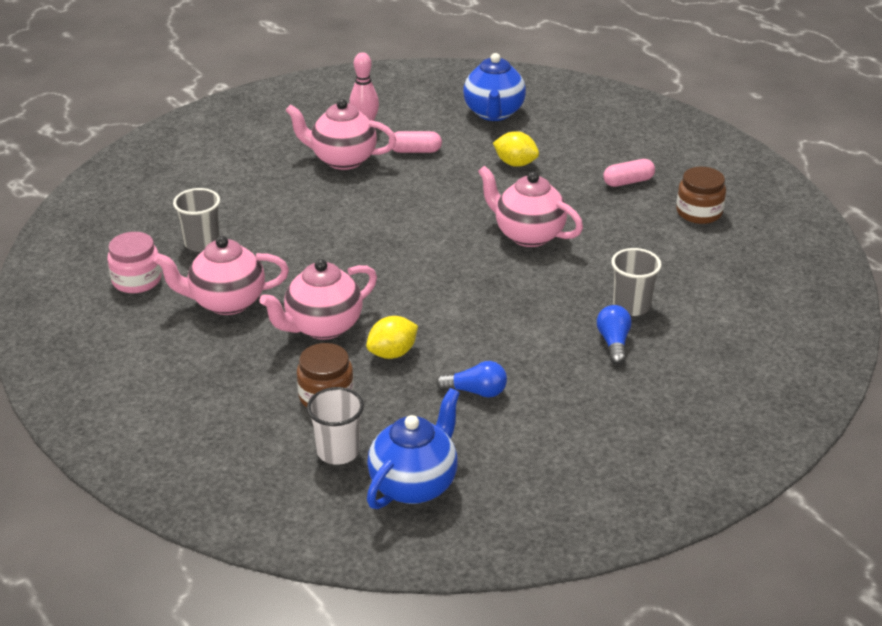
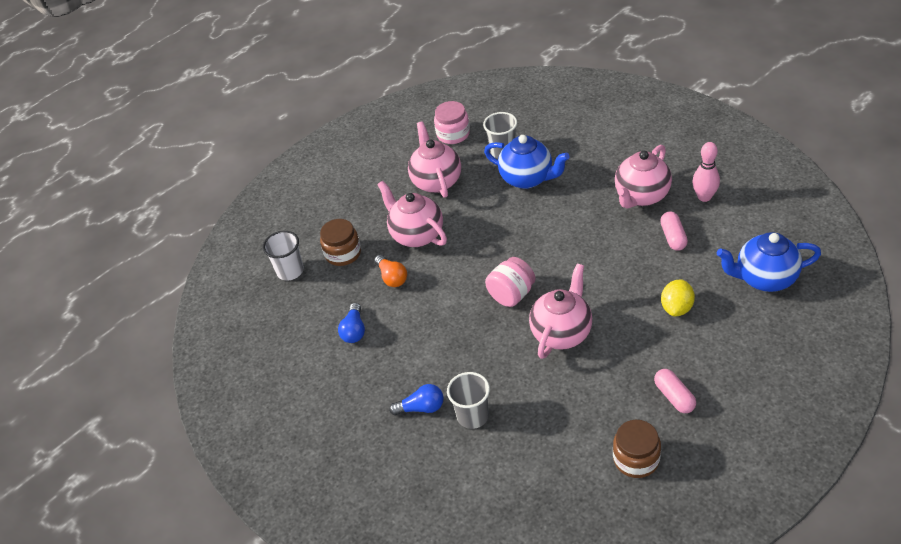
camera: 90 degrees right, 10 degrees up
pink teapot [285,99,396,170] -> pink teapot turned 150 degrees counterclockwise [615,145,672,209]
yellow lemon [366,316,418,359] -> orange light bulb [374,255,407,287]
blue teapot [367,388,460,509] -> blue teapot moved to [484,135,570,189]
none -> pink jar [485,257,536,307]

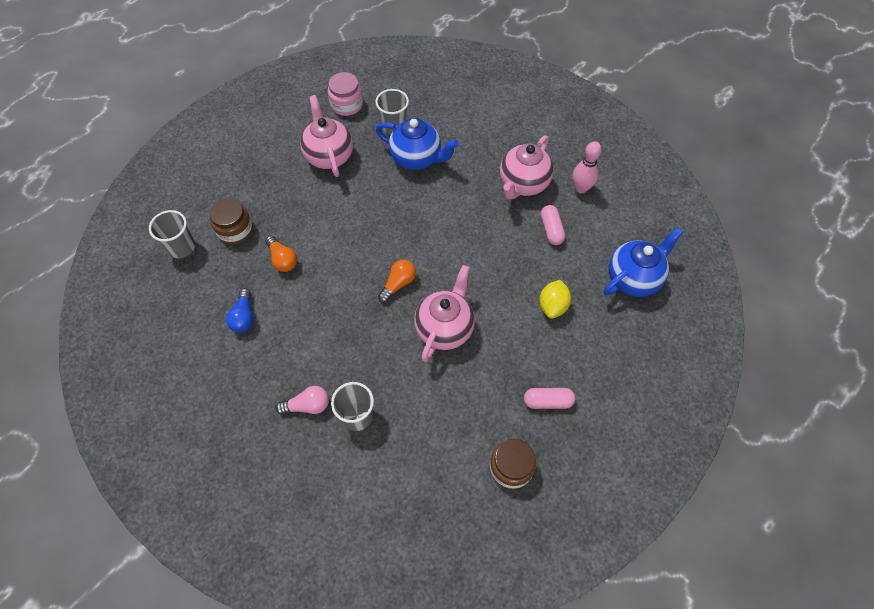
camera: 10 degrees left, 15 degrees up
white cup [263,231,304,280] -> grey cup [149,210,195,258]
pink teapot [377,180,447,247] -> none
blue light bulb [389,384,444,415] -> pink light bulb [275,386,329,414]
pink jar [485,257,536,307] -> orange light bulb [378,260,416,303]
pink capsule [654,369,696,413] -> pink capsule turned 60 degrees counterclockwise [524,388,576,409]
blue teapot [716,232,821,292] -> blue teapot turned 150 degrees clockwise [604,227,683,297]

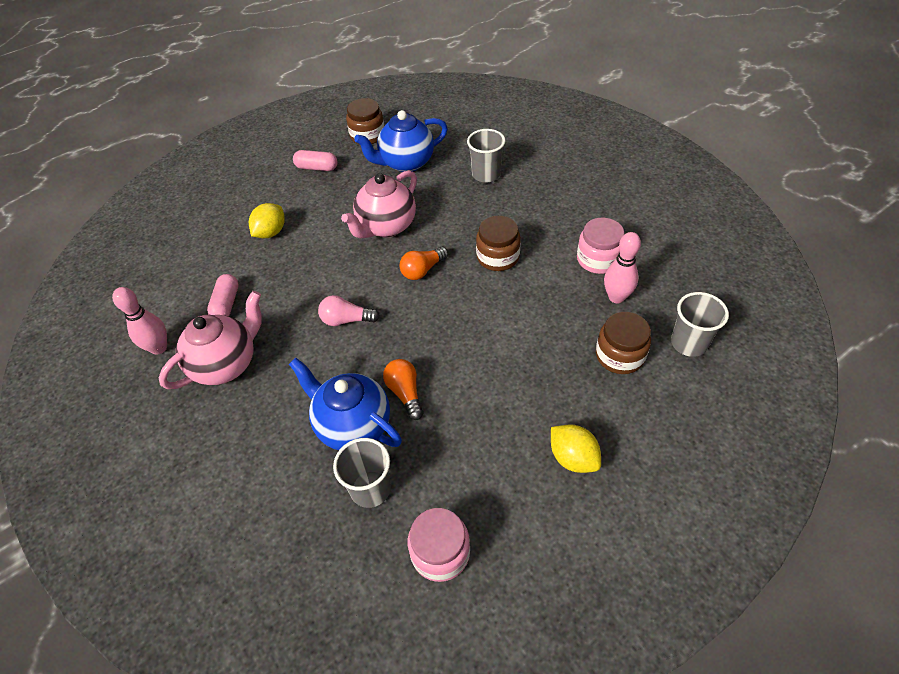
camera: 165 degrees left, 10 degrees down
blue light bulb [226,289,254,333] -> pink jar [577,218,624,274]
orange light bulb [265,236,297,272] -> orange light bulb moved to [383,359,424,420]
pink light bulb [275,386,329,414] -> pink light bulb moved to [318,295,380,326]
pink teapot [300,95,353,177] -> none
blue teapot [604,227,683,297] -> blue teapot moved to [354,110,448,172]
none -> brown jar [476,216,521,271]
none -> yellow lemon [551,424,601,473]
none -> pink bowling pin [604,232,641,303]

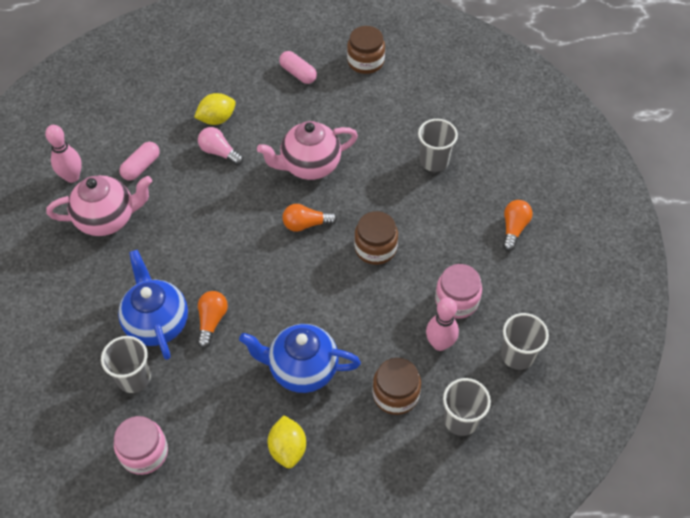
camera: 30 degrees right, 5 degrees up
pink light bulb [318,295,380,326] -> pink light bulb moved to [198,127,243,165]
blue teapot [354,110,448,172] -> blue teapot moved to [239,324,361,393]
none -> grey cup [501,313,549,370]
none -> orange light bulb [503,200,533,251]

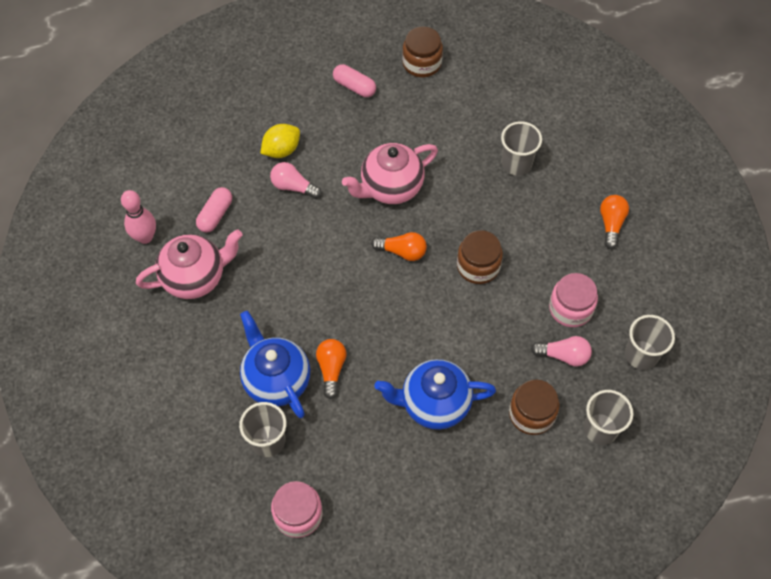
camera: 10 degrees left, 5 degrees up
yellow lemon [268,415,306,468] -> none
orange light bulb [283,204,337,232] -> orange light bulb turned 150 degrees counterclockwise [371,232,427,261]
pink bowling pin [426,297,459,351] -> pink light bulb [531,336,592,366]

